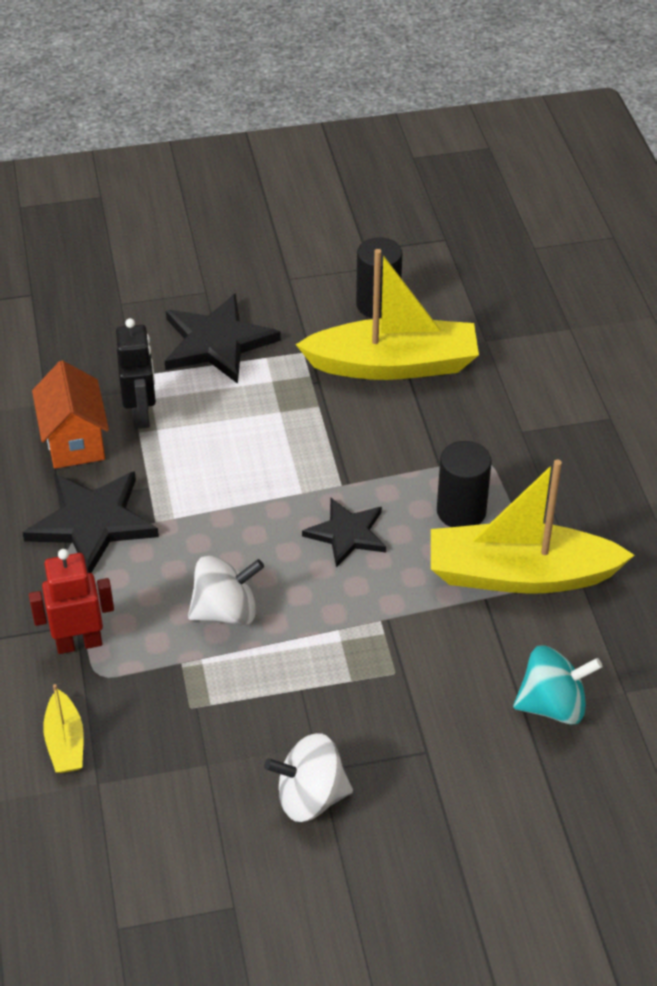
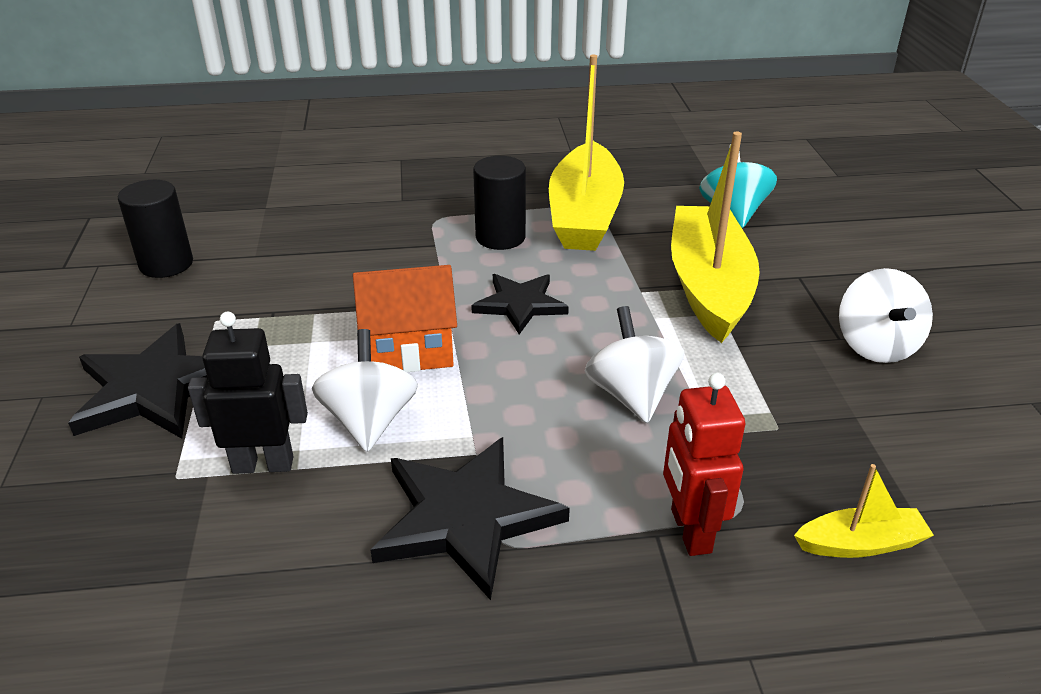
camera: 85 degrees left, 10 degrees down
orange house [32,360,109,469] -> orange house moved to [353,265,457,372]
yellow boat [296,249,479,380] -> yellow boat moved to [671,132,760,343]
none -> white spinning top [312,329,418,452]

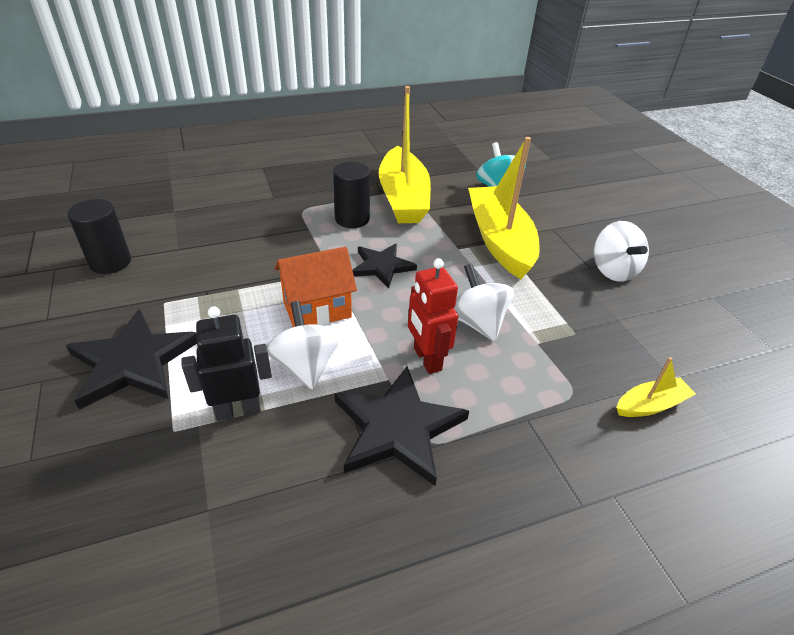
camera: 15 degrees left, 5 degrees up
red robot [663,373,745,556] -> red robot moved to [408,258,458,374]

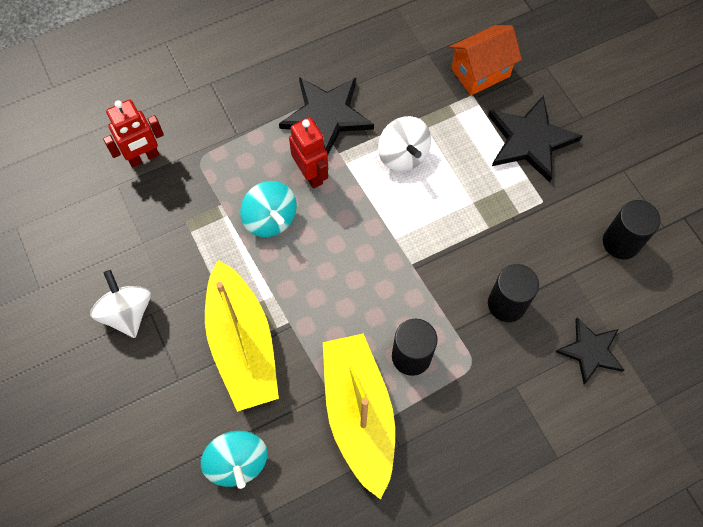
camera: 175 degrees right, 25 degrees up
black robot [182,306,272,421] -> none
orange house [274,247,357,327] -> orange house moved to [450,25,522,95]
black star [353,243,417,288] -> black star moved to [555,317,624,385]
white spinning top [454,264,514,342] -> turquoise spinning top [240,181,297,237]
yellow boat [616,357,696,417] -> red robot [103,99,164,168]
none -> black cylinder [488,264,539,322]

